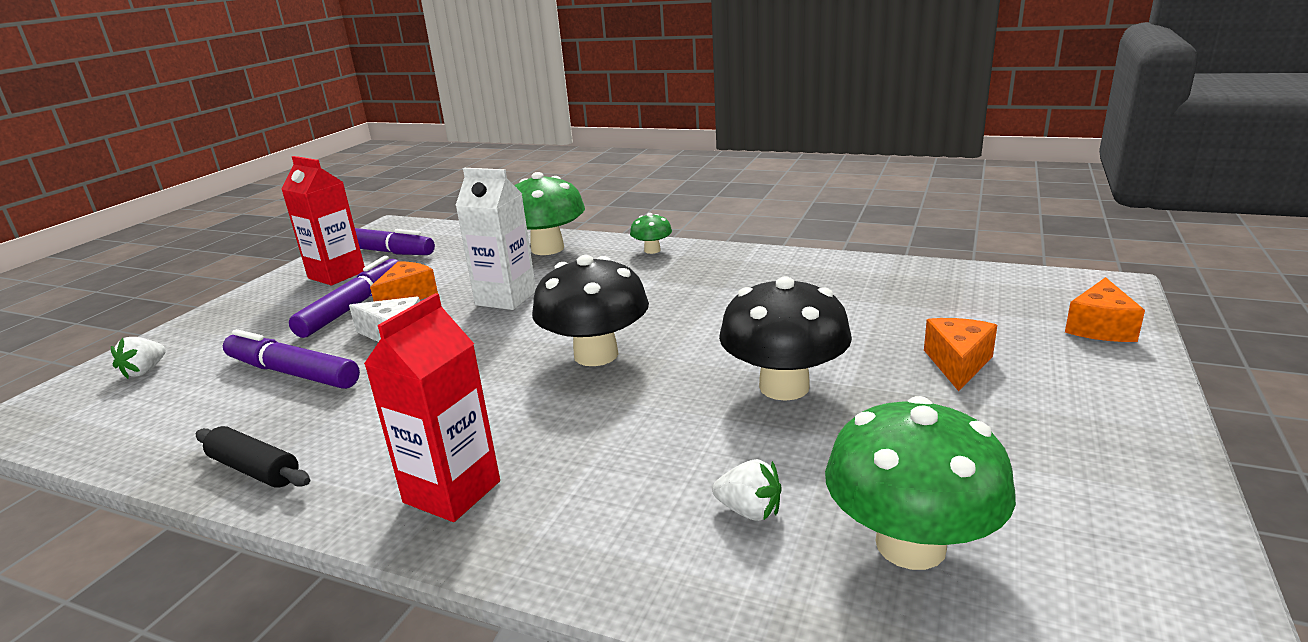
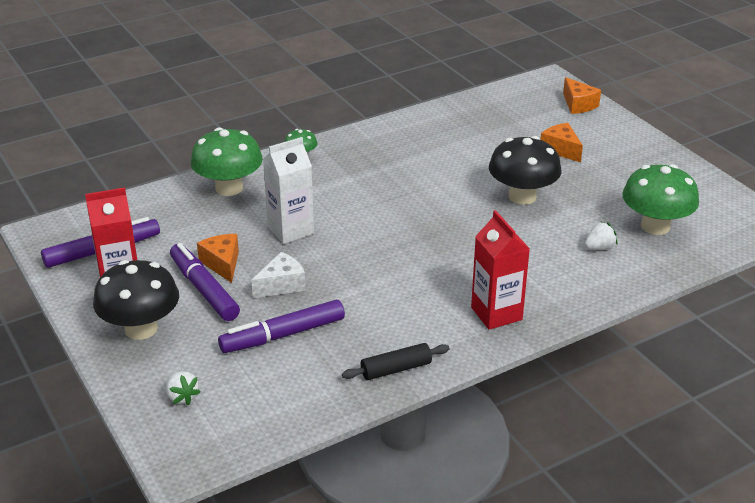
camera: 55 degrees left, 10 degrees up
black mushroom [532,255,649,366] -> black mushroom moved to [93,260,179,340]

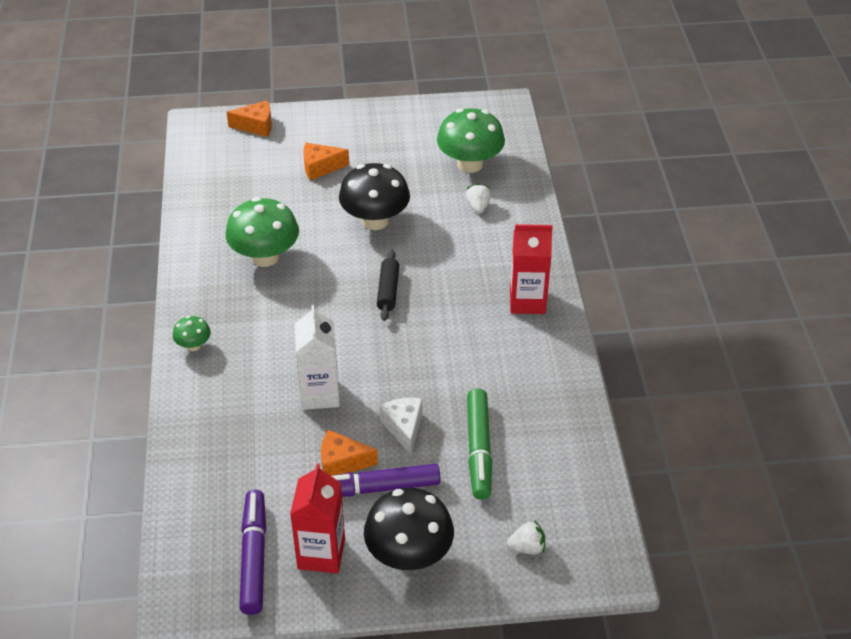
camera: 65 degrees left, 10 degrees up
green mushroom [191,127,263,196] -> green mushroom moved to [225,197,299,267]
purple marker [218,300,345,353] -> green marker [467,389,492,500]
black rolling pin [342,343,450,380] -> black rolling pin moved to [377,250,399,321]

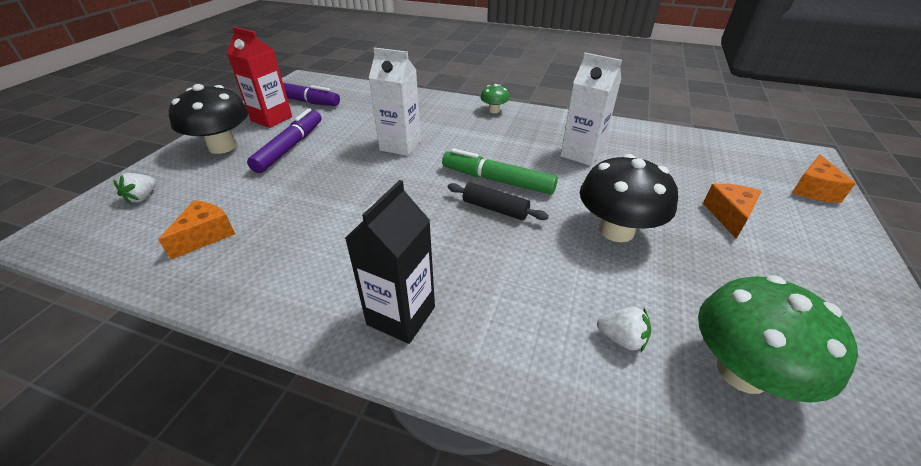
camera: 115 degrees right, 5 degrees down
green mushroom [225,197,299,267] -> white carton [560,53,622,166]
orange cheese [321,430,378,476] -> orange cheese moved to [158,200,235,260]
white cheese [380,398,423,455] -> none
green marker [467,389,492,500] -> green marker moved to [442,148,558,195]
red carton [510,224,553,314] -> black carton [345,180,435,344]

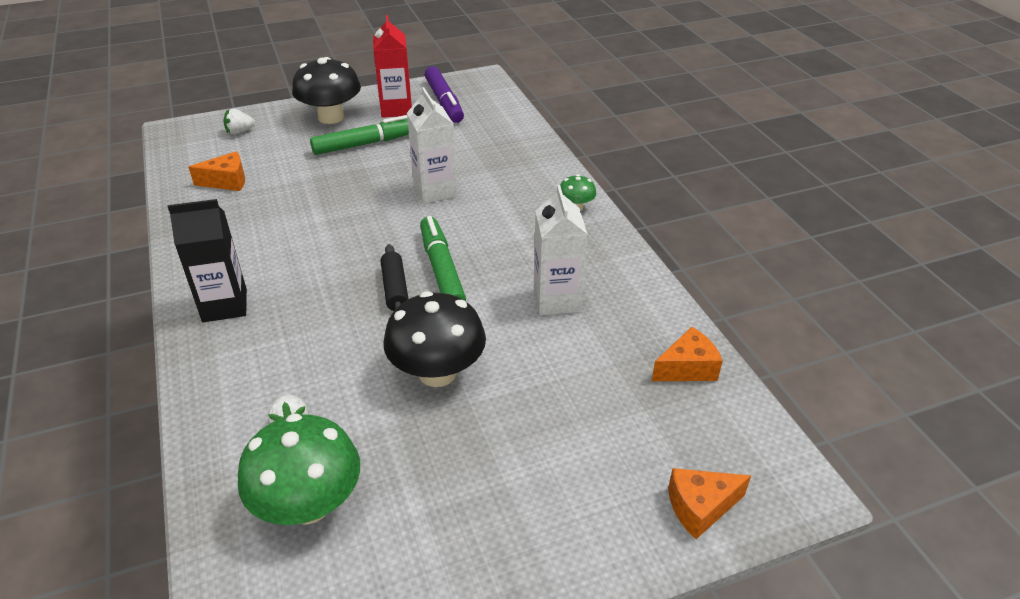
camera: 50 degrees right, 0 degrees up
purple marker [247,108,321,173] -> green marker [310,115,409,155]
orange cheese [703,184,762,239] -> orange cheese moved to [652,327,723,381]

